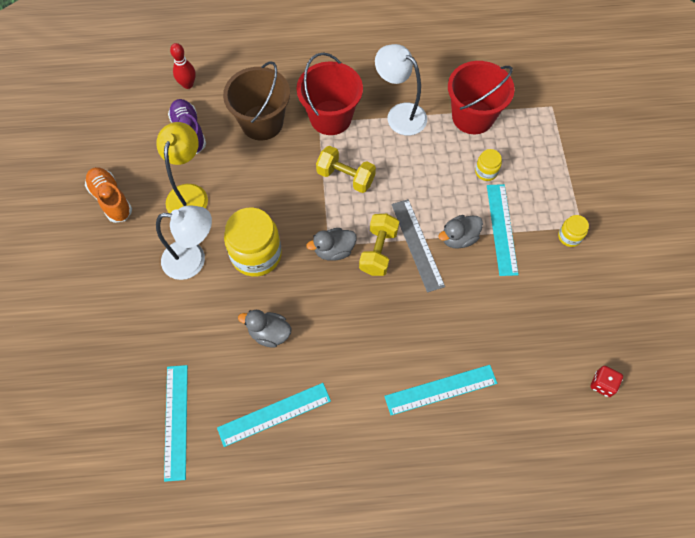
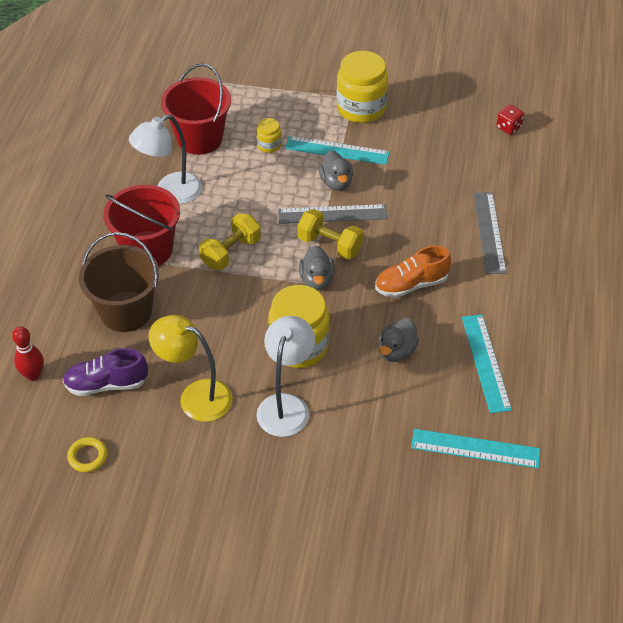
camera: 75 degrees left, 15 degrees down
orange shoe [85,167,132,223] -> orange shoe moved to [375,245,451,298]
turquoise ruler [384,365,497,415] -> grey ruler [473,192,507,274]
yellow jar [558,215,589,247] -> yellow jar [336,51,388,123], size x2.10
none -> yellow ring [67,437,108,472]

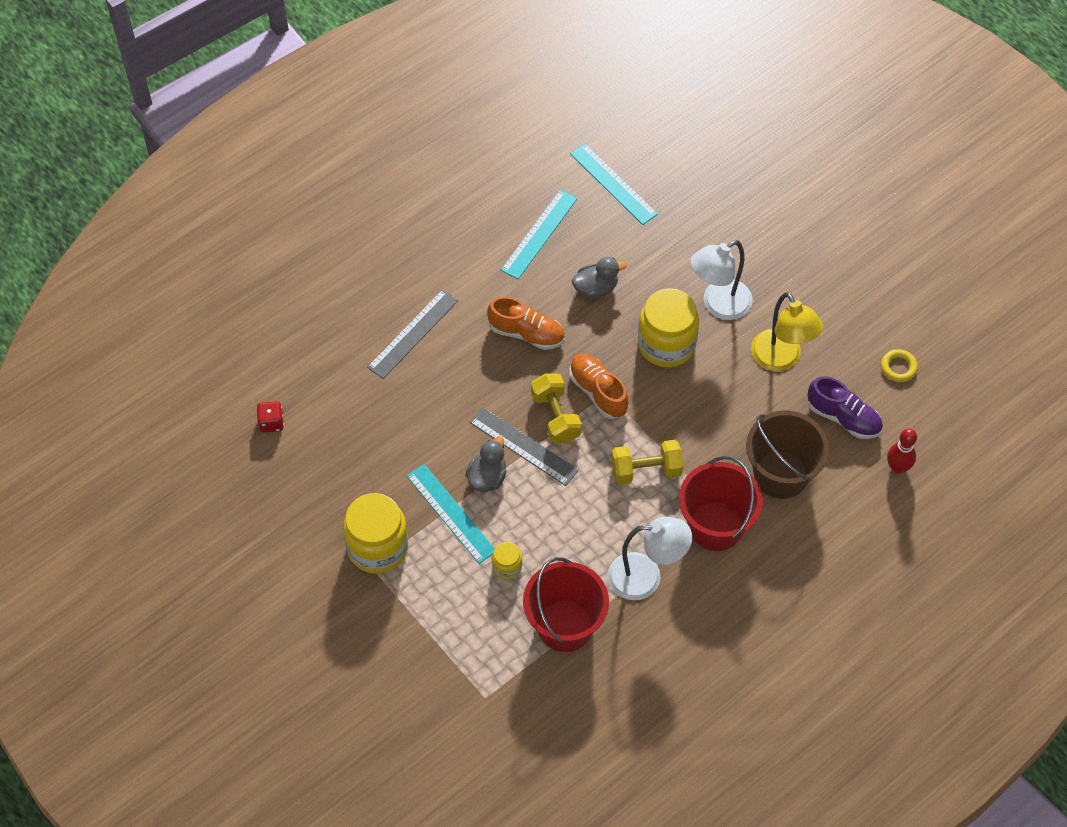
camera: 140 degrees left, 10 degrees up
grey duck [299,245,335,290] -> orange shoe [569,354,629,419]

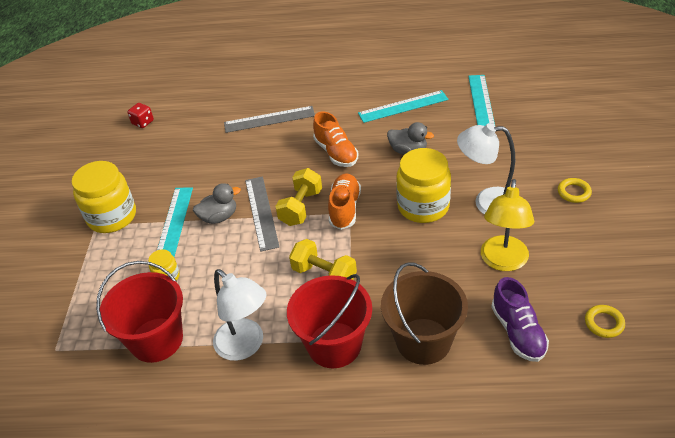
camera: 45 degrees right, 15 degrees down
red bowling pin [887,428,917,474] -> none
none -> yellow ring [558,178,592,203]

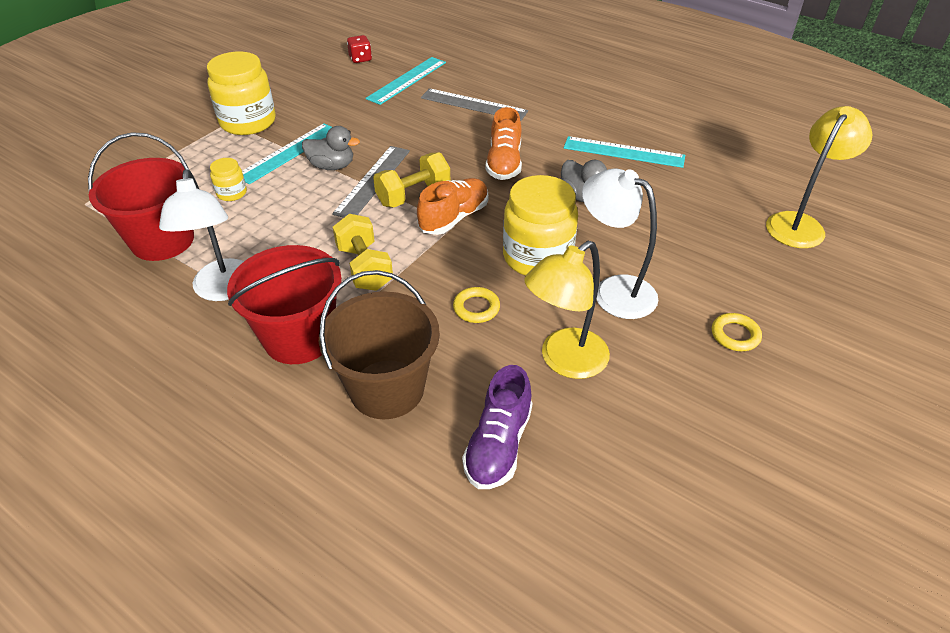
camera: 30 degrees right, 0 degrees up
turquoise ruler [468,75,495,126] -> turquoise ruler moved to [366,57,446,105]
yellow ring [585,305,625,338] -> yellow ring moved to [453,287,500,323]
none -> yellow lamp [766,106,872,248]

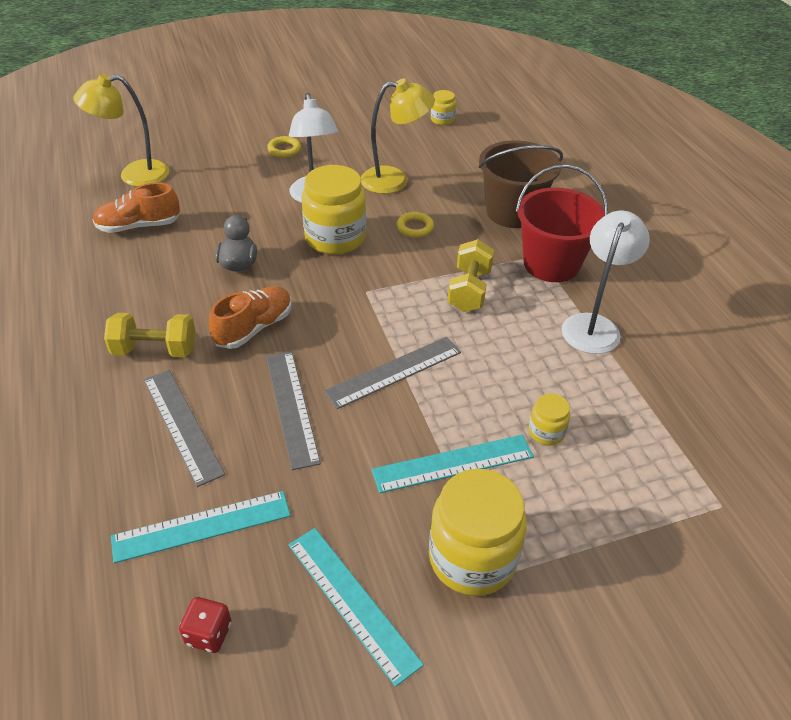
camera: 145 degrees left, 0 degrees up
red bucket [88,132,194,261] -> none
grey duck [302,126,360,170] -> none
yellow dumbbell [373,152,450,207] -> yellow dumbbell moved to [104,313,196,357]
orange shoe [417,178,489,235] -> orange shoe moved to [93,183,180,233]
purple shoe [462,365,532,489] -> none
turquoise ruler [564,136,685,168] -> turquoise ruler moved to [288,528,424,687]
none -> grey ruler [266,351,321,470]
none -> yellow jar [431,90,456,125]

